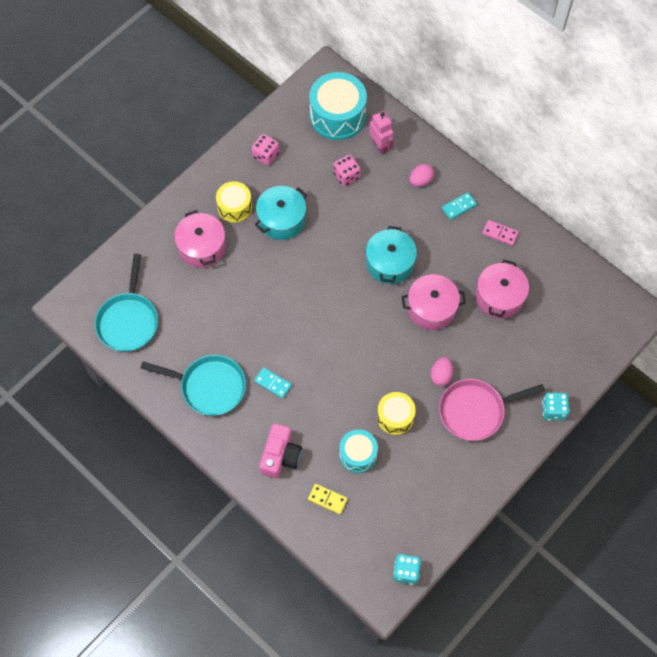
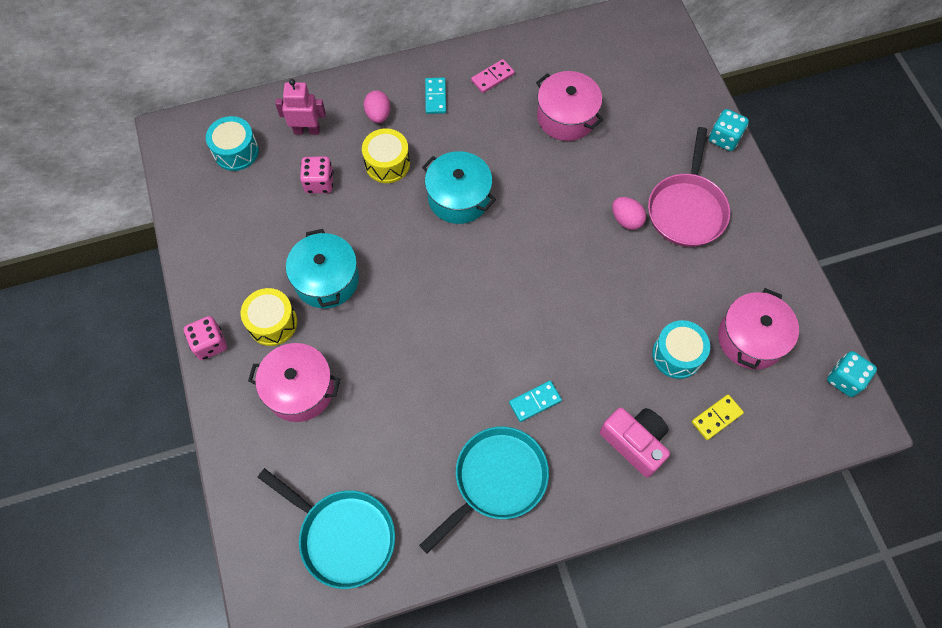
camera: 60 degrees left, 0 degrees up
pink dice [252,134,279,166] -> pink dice moved to [184,316,227,360]
turquoise drum [309,72,367,140] -> turquoise drum [206,116,259,171], size x0.60
yellow drum [377,392,416,435] -> yellow drum moved to [362,128,410,183]
pink pot [402,274,466,330] -> pink pot moved to [718,288,799,369]

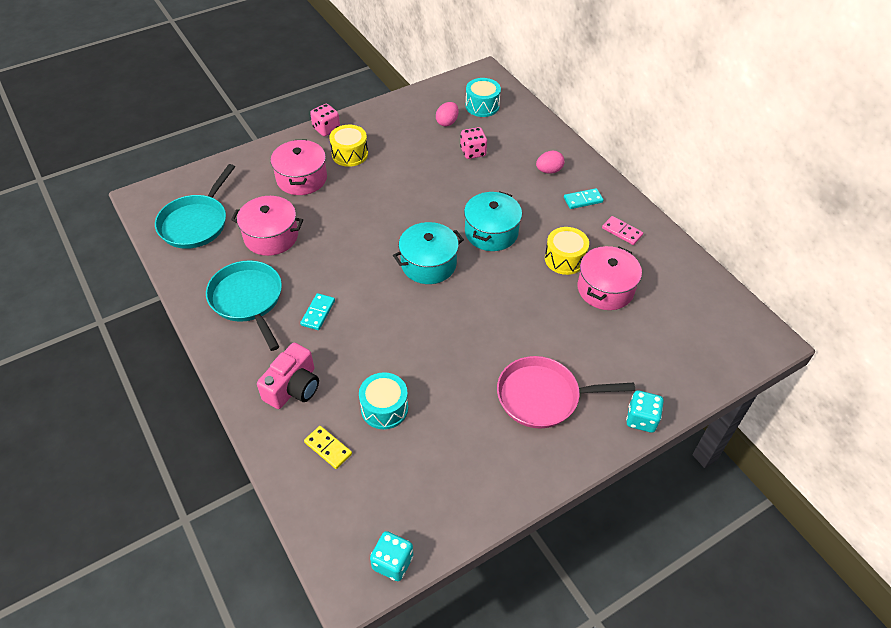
camera: 75 degrees right, 15 degrees down
pink robot [275,79,326,135] -> none
turquoise pot [286,229,359,308] -> turquoise pot moved to [393,222,464,284]
yellow drum [362,128,410,183] -> yellow drum moved to [545,227,589,275]
turquoise pan [419,427,549,554] -> turquoise pan turned 150 degrees counterclockwise [206,260,282,351]
turquoise domino [509,381,562,422] -> turquoise domino turned 60 degrees clockwise [300,293,335,330]
pink egg [612,197,646,230] -> pink egg moved to [436,102,459,126]
pink pot [718,288,799,369] -> pink pot moved to [231,196,303,256]

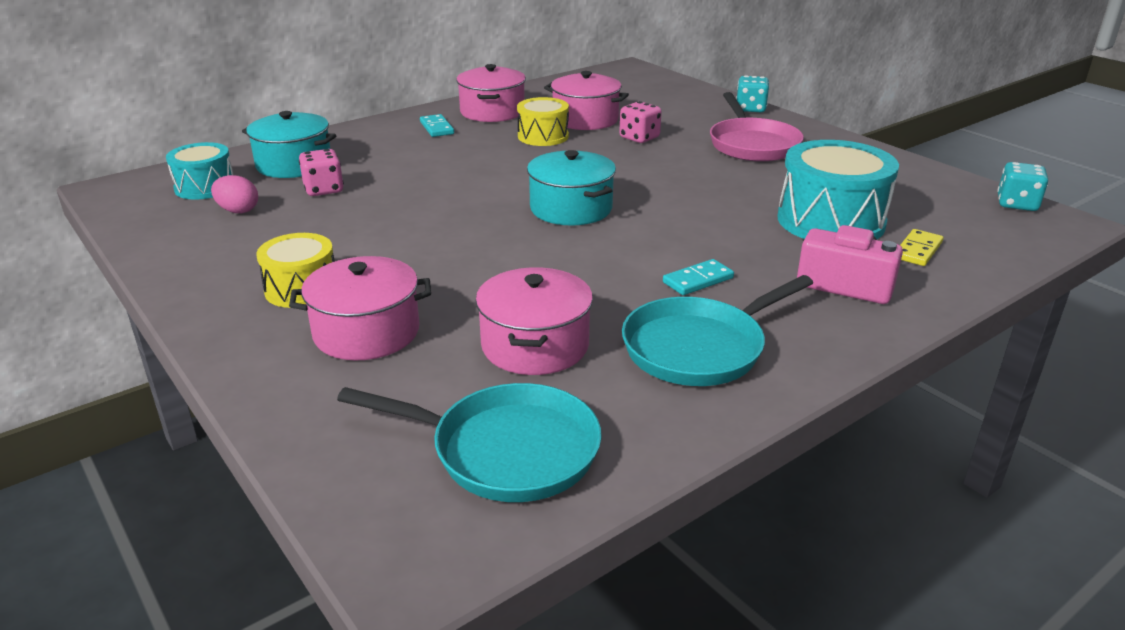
camera: 95 degrees left, 20 degrees down
turquoise domino [300,293,335,330] -> turquoise domino turned 45 degrees counterclockwise [663,259,734,295]
pink dice [310,104,340,136] -> pink dice moved to [619,101,662,143]
turquoise drum [359,372,408,429] -> turquoise drum [777,140,899,239], size x1.68
turquoise pot [464,191,522,251] -> turquoise pot moved to [242,111,336,178]
pink egg [536,151,565,173] -> none
pink domino [602,216,643,245] -> pink pot [456,64,526,122]

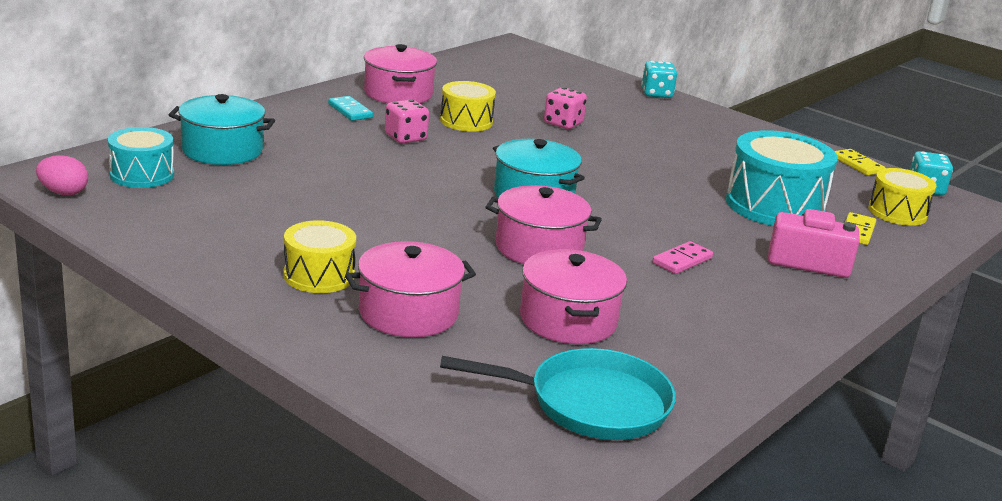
camera: 15 degrees left, 5 degrees down
pink egg [211,175,258,213] -> pink egg moved to [36,155,88,195]
pink dice [299,149,344,196] -> pink dice moved to [385,99,429,143]
pink pot [544,71,629,130] -> pink pot moved to [486,185,602,264]
turquoise pan [622,275,813,386] -> none
turquoise domino [663,259,734,295] -> pink domino [652,241,713,274]
pink pan [710,92,804,162] -> none
none -> yellow domino [835,149,885,176]
none -> yellow drum [868,168,936,226]

